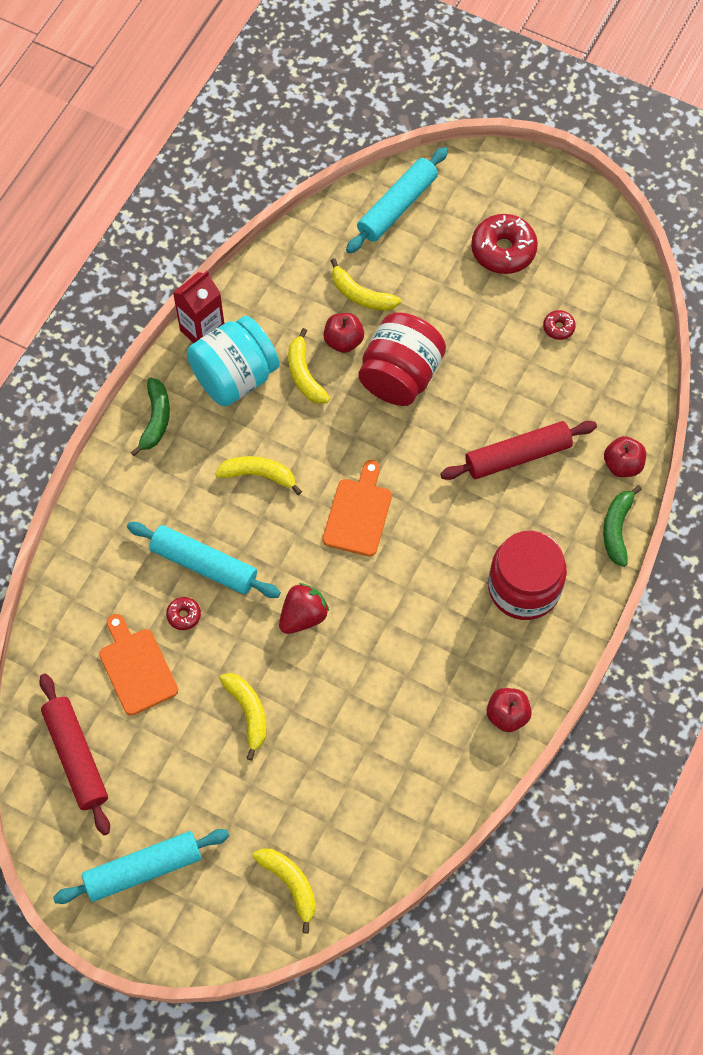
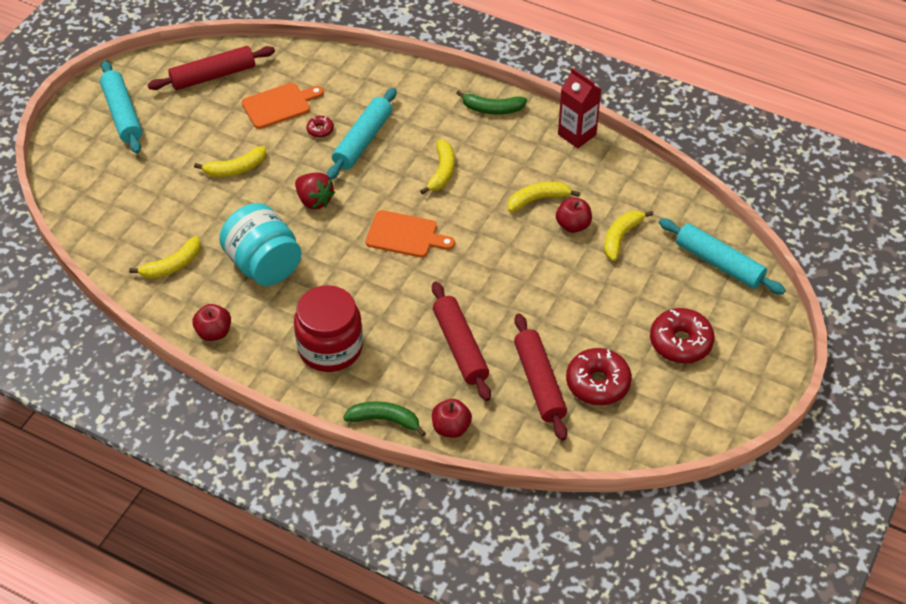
camera: 90 degrees right, 15 degrees down
turquoise jar [187,316,280,407] -> turquoise jar moved to [219,203,302,286]
yellow banana [253,849,316,934] -> yellow banana moved to [129,236,201,279]
red jar [358,312,446,406] -> none
red donut [543,310,576,340] -> red donut [566,348,632,405], size x2.09
none -> red rolling pin [514,314,567,441]

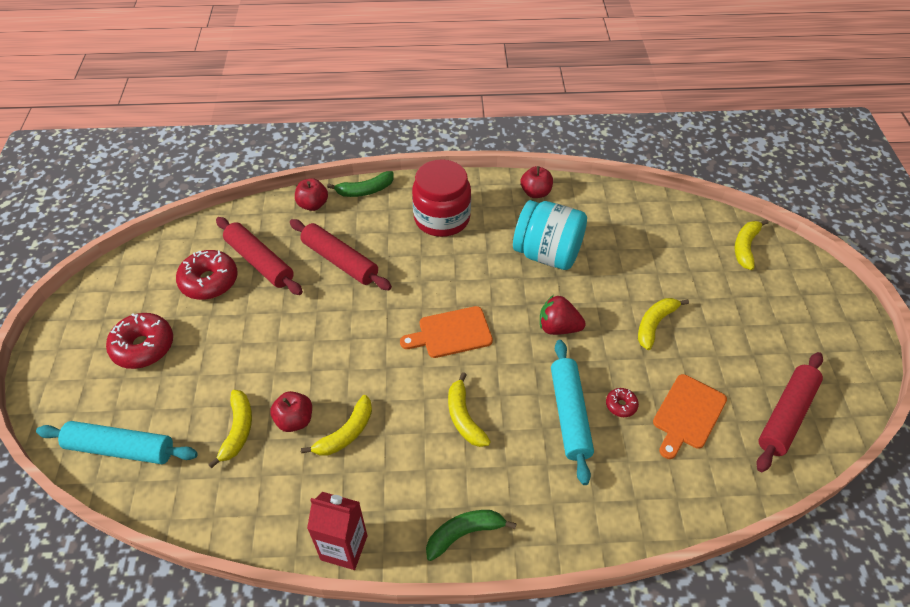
camera: 150 degrees right, 0 degrees up
turquoise rolling pin [100,61,142,154] -> none
yellow banana [129,236,201,279] -> yellow banana moved to [735,220,768,270]

